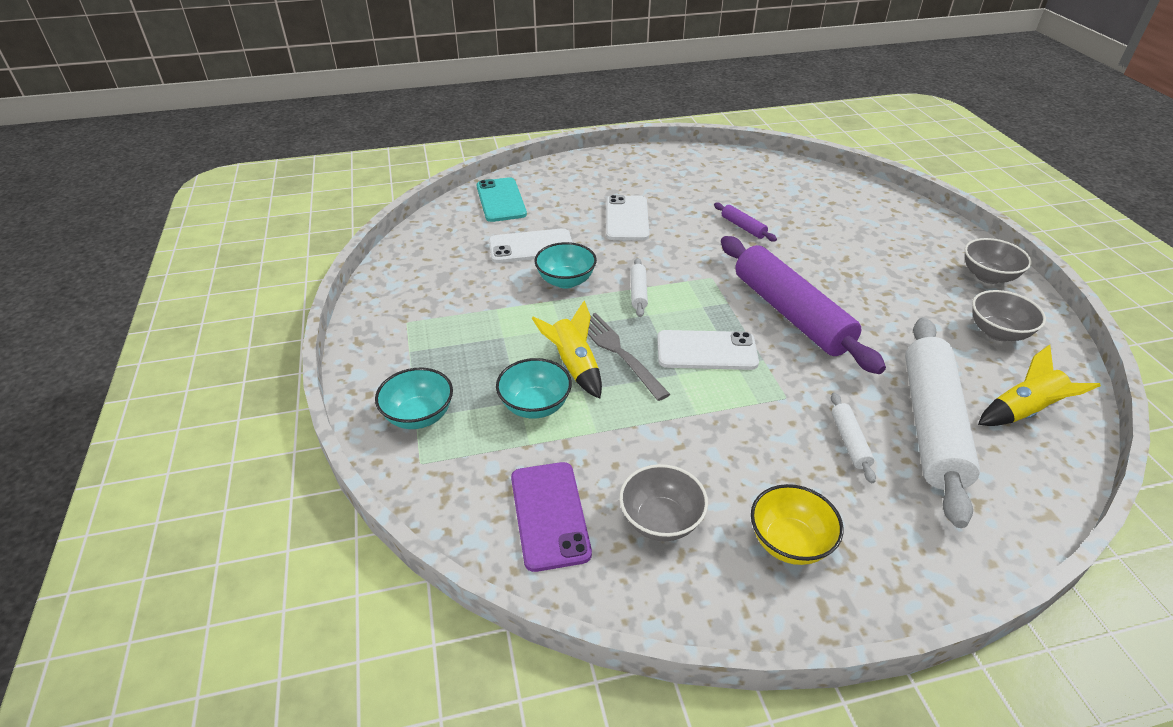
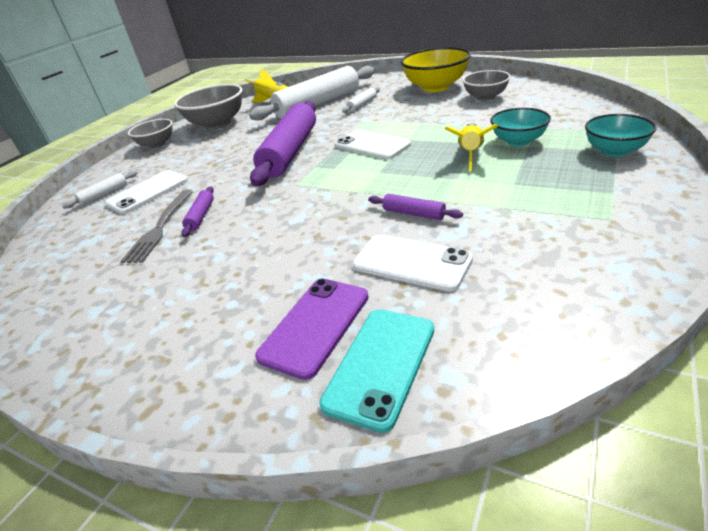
camera: 135 degrees left, 5 degrees down
purple phone [511,462,592,572] -> purple phone moved to [255,278,369,380]
turquoise bowl [534,242,597,289] -> purple rolling pin [369,194,463,220]
grey fork [588,313,670,401] -> grey fork moved to [120,190,193,263]
white phone [606,195,649,240] -> white phone moved to [105,170,188,214]
white rolling pin [630,258,648,317] -> white rolling pin moved to [62,171,137,209]
yellow bowl [751,484,844,565] -> yellow bowl [400,47,471,92], size x1.62
grey bowl [972,290,1046,341] -> grey bowl [174,84,242,130], size x1.62

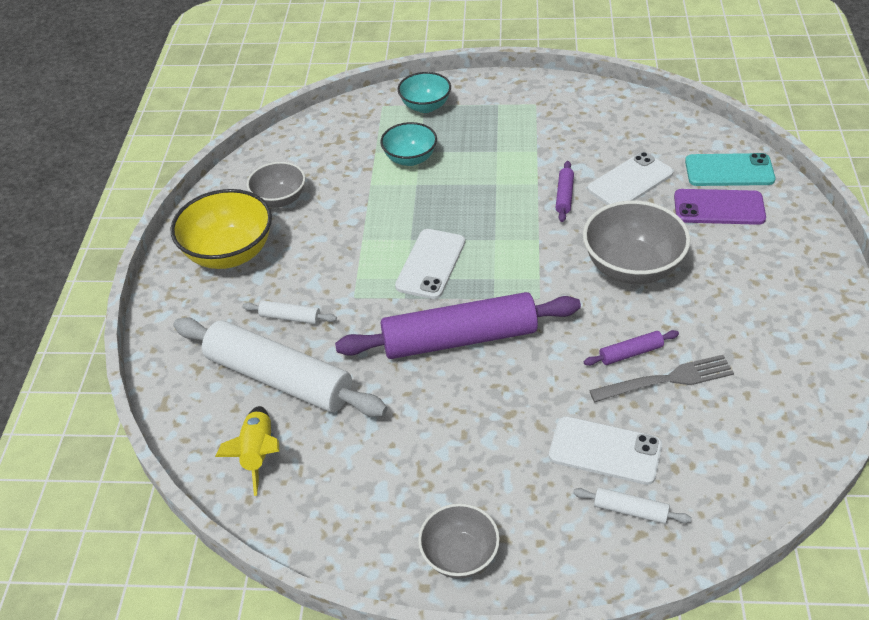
camera: 115 degrees left, 10 degrees up
grey bowl [174,84,242,130] -> grey bowl moved to [583,201,690,284]
white phone [353,235,473,292] -> white phone turned 45 degrees clockwise [588,152,673,205]
yellow rocket [445,124,498,171] -> none

